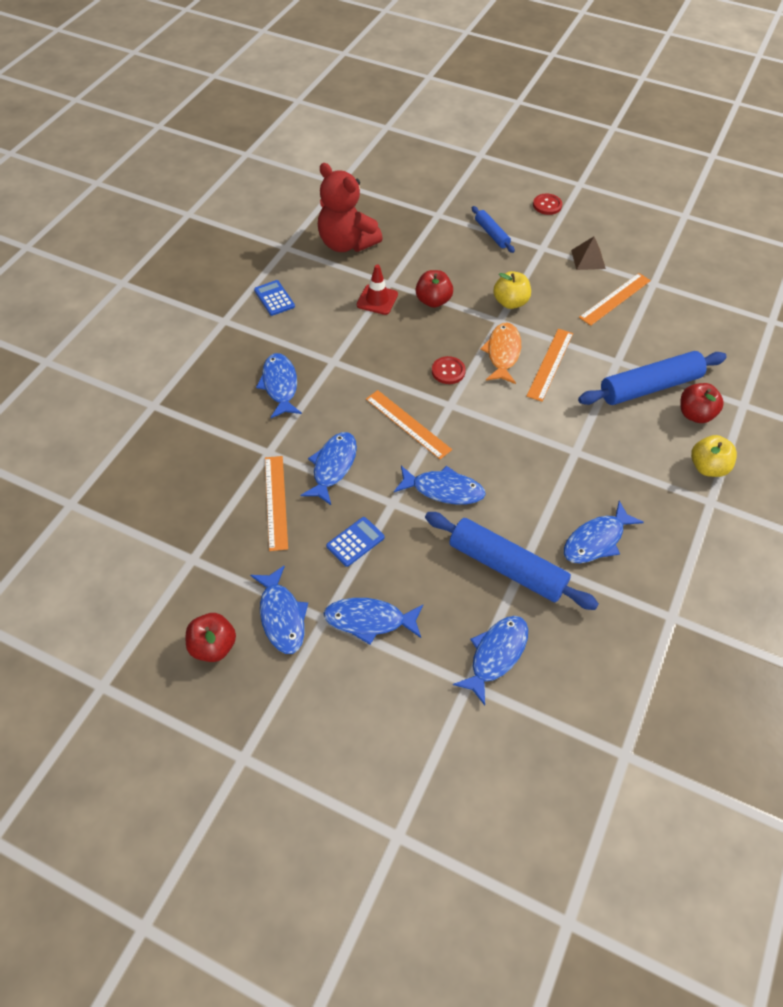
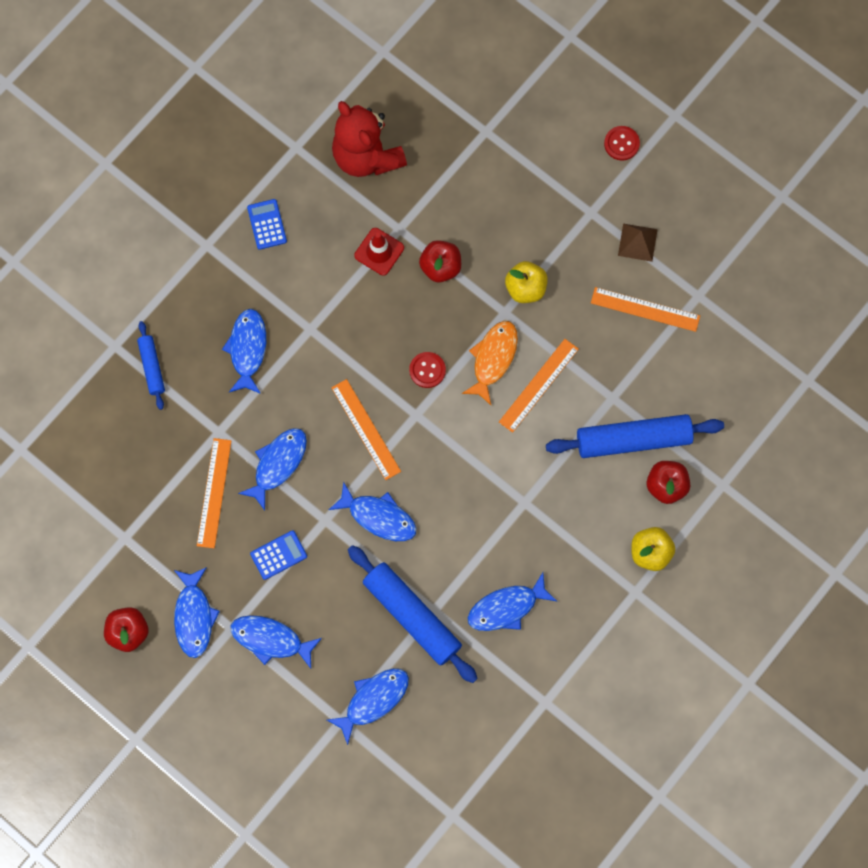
camera: 15 degrees right, 20 degrees up
blue rolling pin [472,206,515,253] -> blue rolling pin moved to [137,321,165,410]
orange ruler [579,273,651,326] -> orange ruler turned 45 degrees clockwise [591,287,700,332]

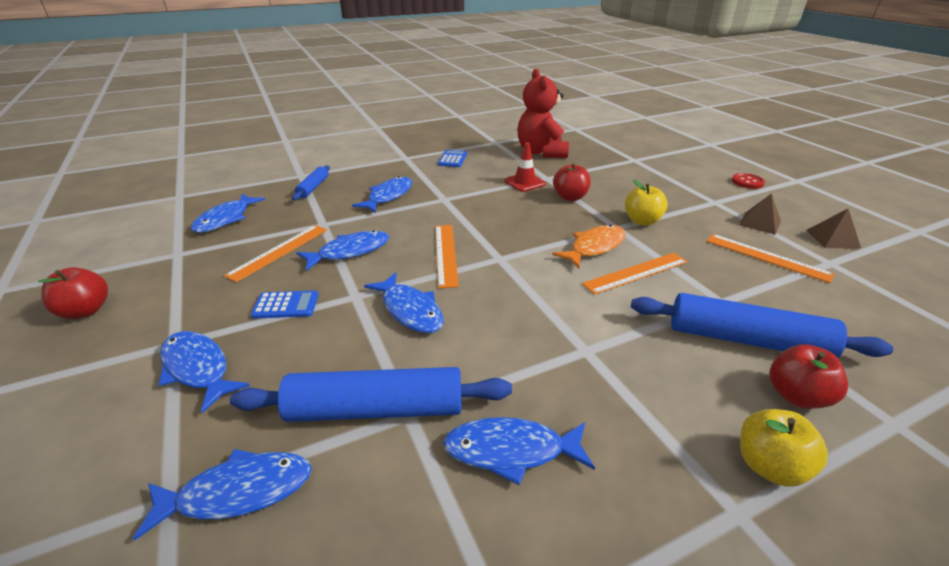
camera: 25 degrees right, 40 degrees down
blue fish [174,567,220,658] -> blue fish moved to [191,194,265,233]
blue rolling pin [348,545,478,683] -> blue rolling pin turned 75 degrees counterclockwise [230,367,512,422]
red button [409,352,446,388] -> none
none -> brown pyramid [807,209,861,249]

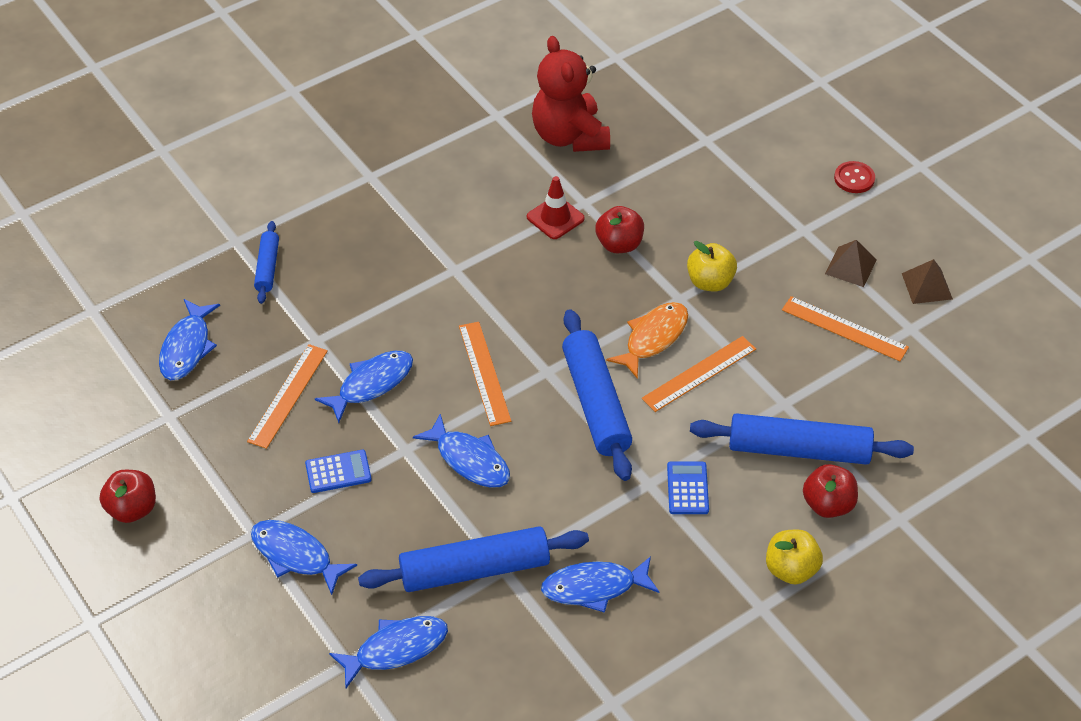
camera: 10 degrees left, 15 degrees up
blue fish [352,176,412,213] -> none
blue calculator [438,150,467,167] -> blue calculator moved to [667,461,709,514]
none -> blue rolling pin [562,309,632,481]

